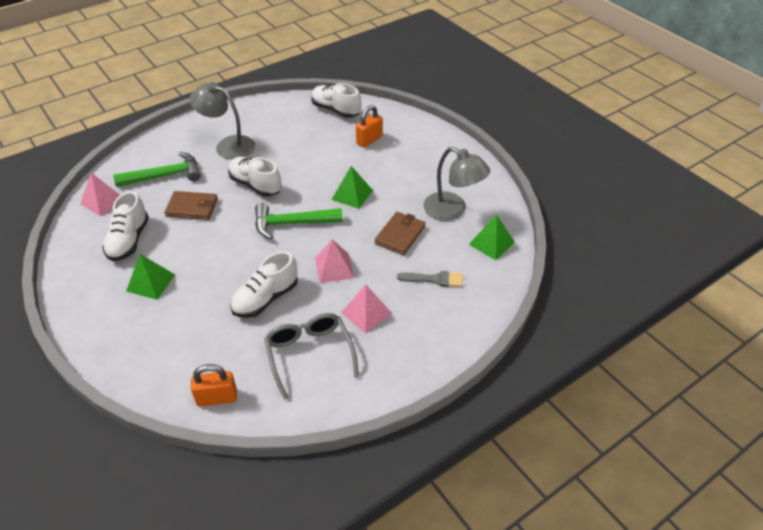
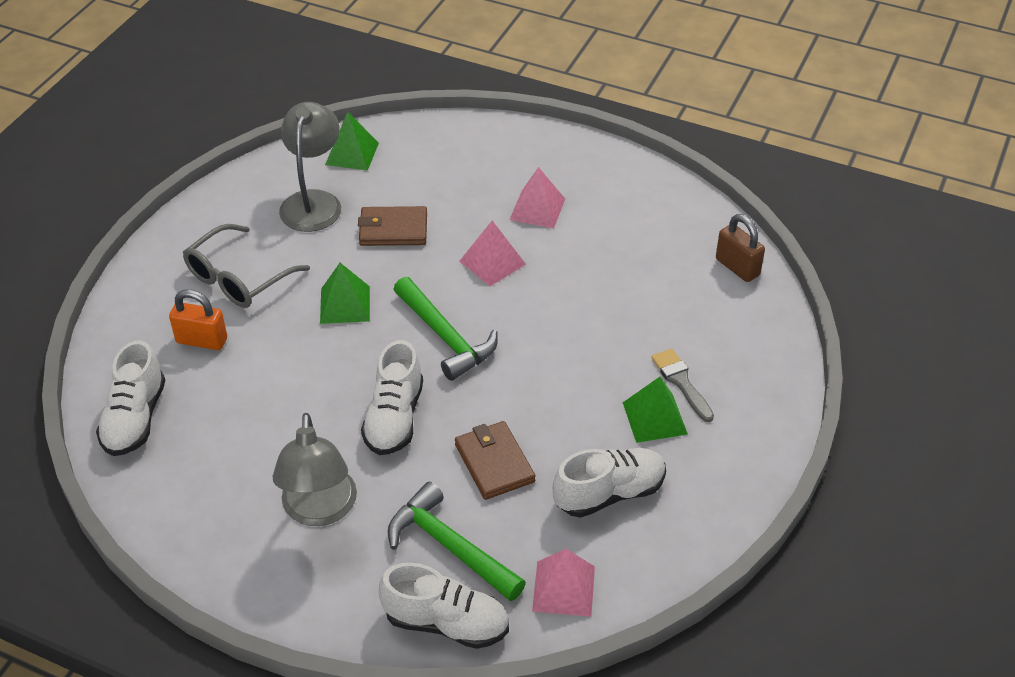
camera: 120 degrees left, 0 degrees up
orange padlock [190,364,237,407] -> brown padlock [716,214,765,282]
white shoe [230,251,298,318] -> white shoe moved to [379,563,509,649]
grey glasses [264,313,359,400] -> grey glasses moved to [183,224,310,308]
grey brush [397,271,463,287] -> grey brush moved to [651,348,714,422]

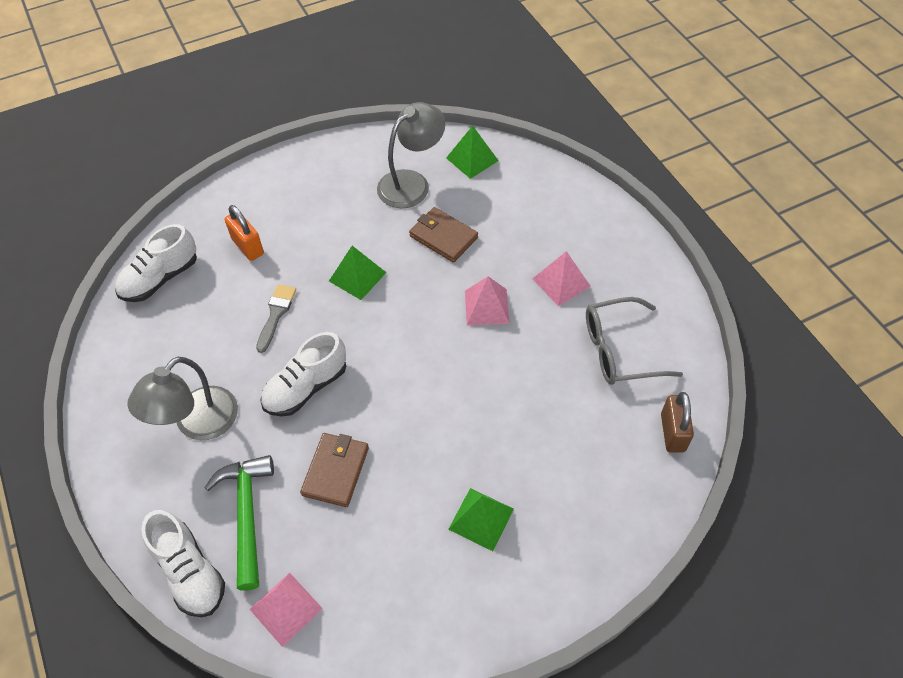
camera: 40 degrees right, 10 degrees up
grey glasses [183,224,310,308] -> grey glasses moved to [586,297,683,385]
green hammer [393,277,498,381] -> none
white shoe [552,448,666,518] -> none
grey brush [651,348,714,422] -> grey brush moved to [256,284,296,353]

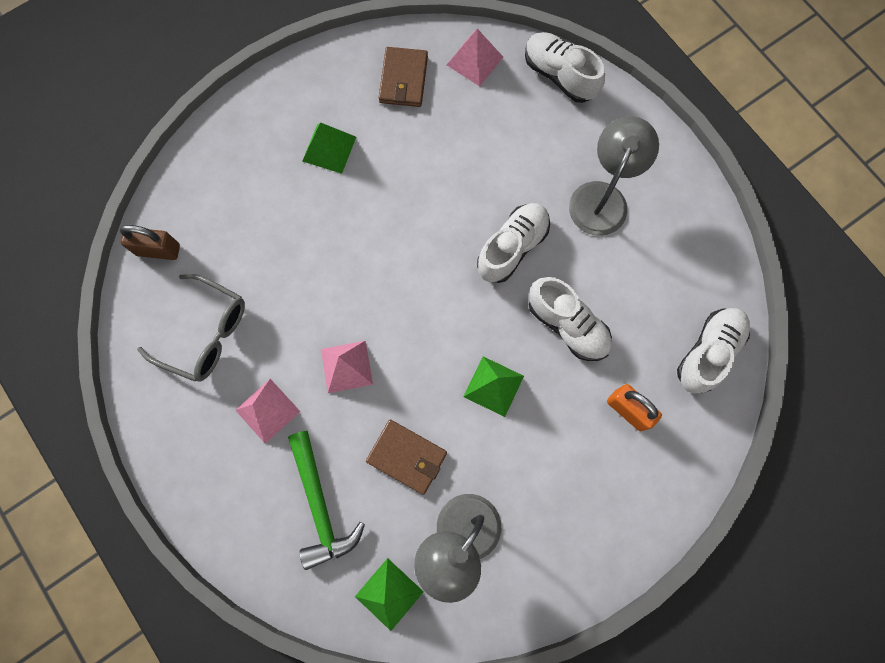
camera: 170 degrees right, 20 degrees up
green hammer [204,455,274,591] -> green hammer moved to [288,431,365,570]
grey brush [256,284,296,353] -> white shoe [529,277,612,361]
brown wallet [300,433,369,507] -> brown wallet moved to [379,47,428,107]
grey glasses [586,297,683,385] -> grey glasses turned 45 degrees clockwise [137,274,245,381]
brown padlock [661,392,694,453] -> brown padlock turned 75 degrees counterclockwise [120,225,180,260]

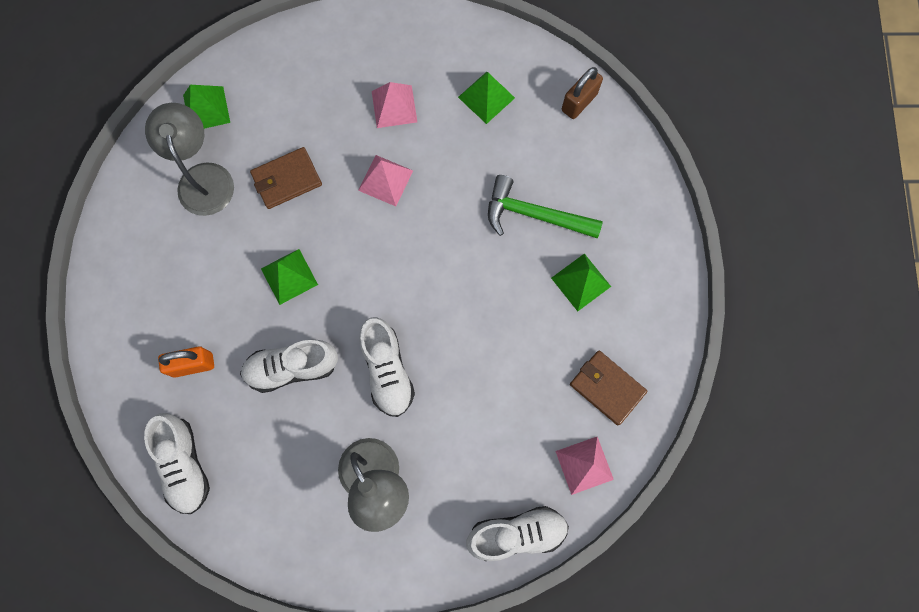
camera: 125 degrees right, 0 degrees up
grey glasses [137,274,245,381] -> green pyramid [458,72,515,124]
green hammer [288,431,365,570] -> green hammer moved to [488,175,603,238]

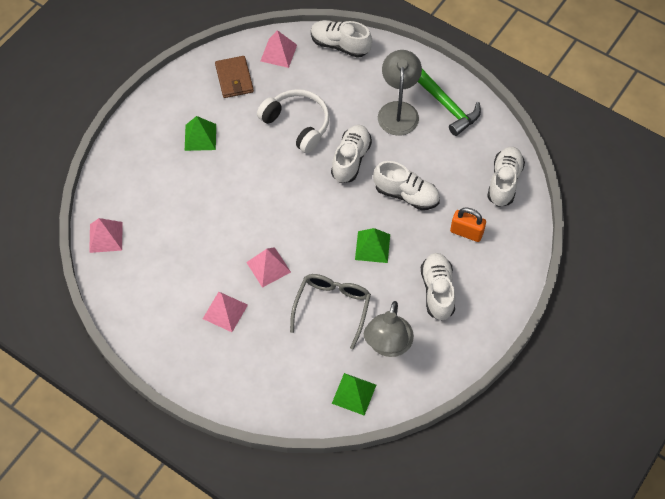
camera: 145 degrees left, 15 degrees down
brown wallet [250,147,322,209] -> grey glasses [290,274,371,349]
green pyramid [458,72,515,124] -> none
green hammer [488,175,603,238] -> green hammer moved to [418,69,481,136]
brown padlock [562,67,603,119] -> pink pyramid [89,218,122,253]
none -> white headphones [257,89,330,153]
none -> white shoe [421,253,455,321]

